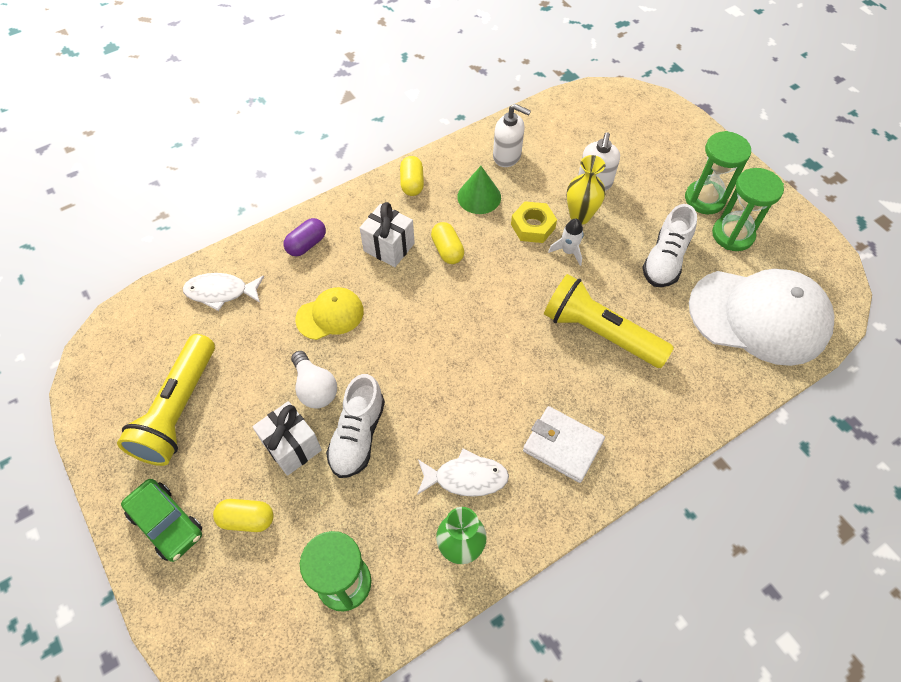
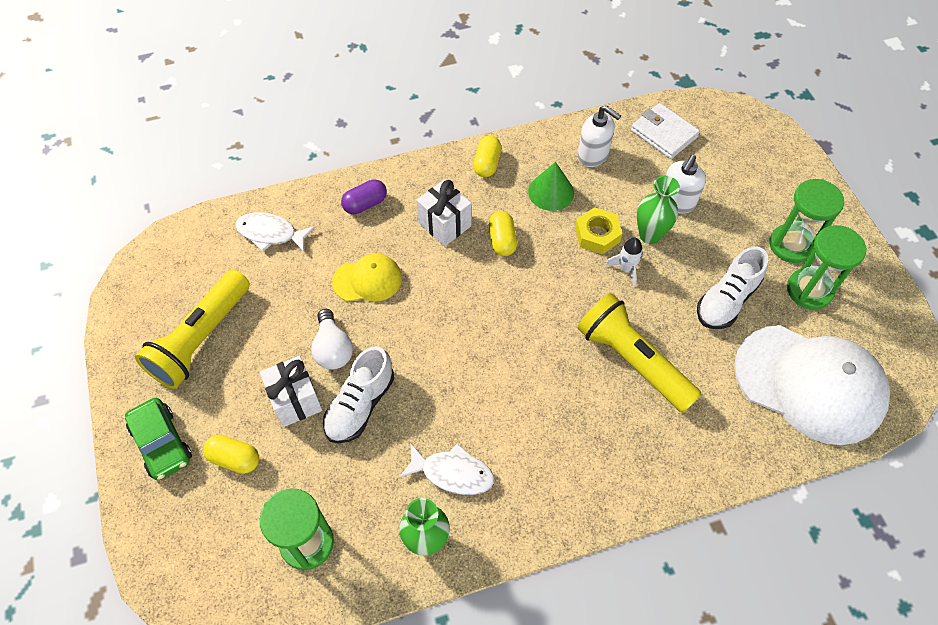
camera: 15 degrees right, 0 degrees up
white wallet [523,406,605,483] -> white wallet moved to [631,103,700,159]
yellow vase [567,155,605,225] -> green vase [637,176,680,244]

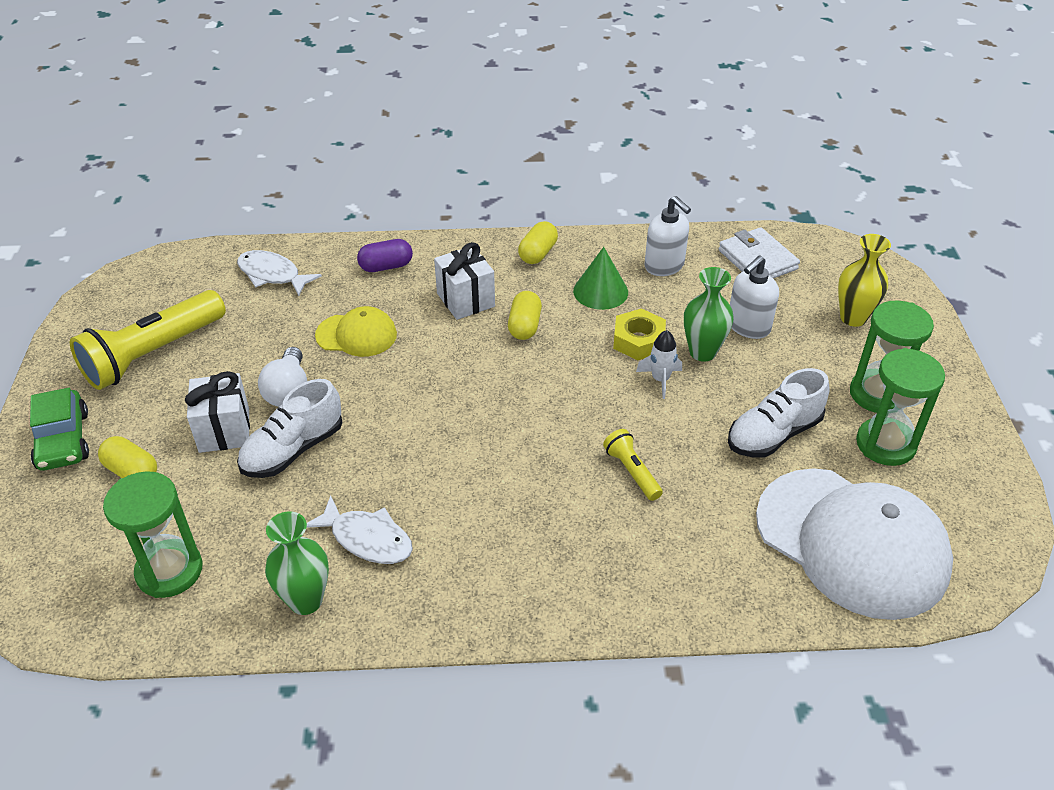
camera: 15 degrees right, 15 degrees down
yellow flashlight [577,293,702,413] -> yellow flashlight [603,429,663,501], size x0.47
none -> yellow vase [838,234,891,327]

